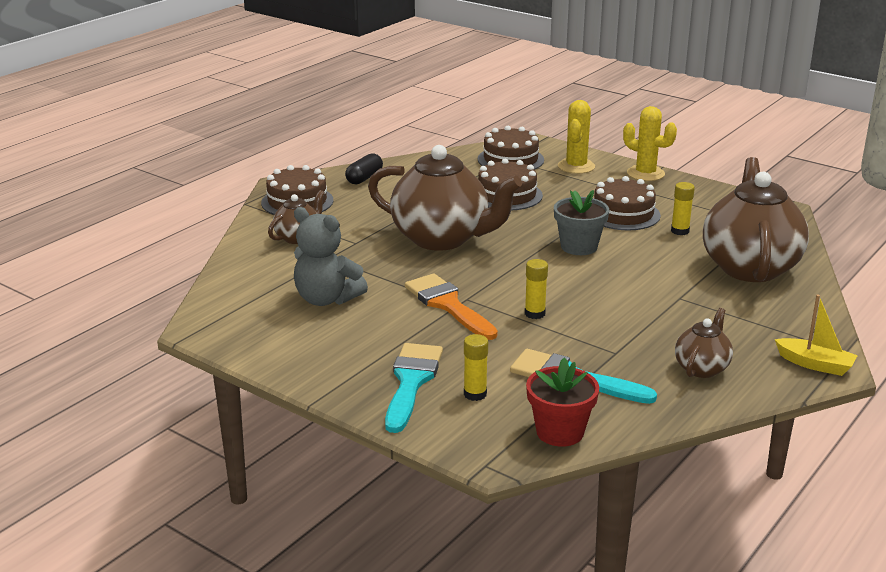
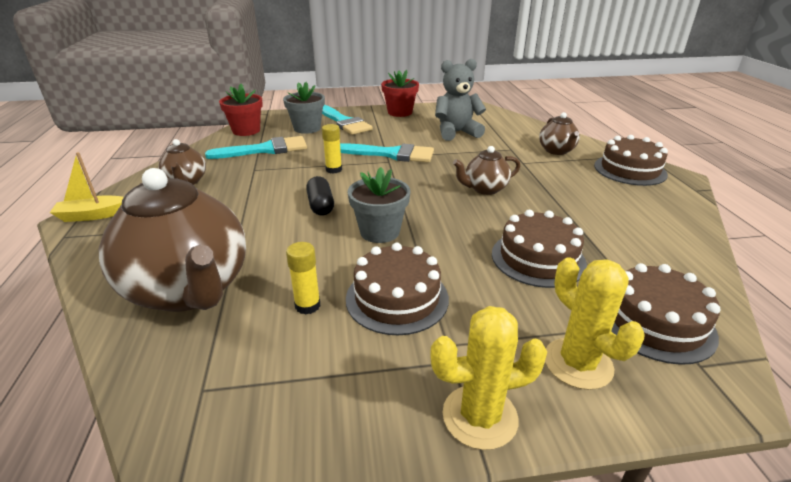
camera: 135 degrees right, 5 degrees up
black capsule [345,153,383,184] -> black capsule moved to [306,176,334,216]
brown teapot [368,145,522,251] -> brown teapot [453,146,520,195], size x0.48
orange brush [405,273,498,340] -> turquoise brush [340,143,434,162]
yellow glue stick [464,334,488,401] -> grey flower pot [283,82,325,134]
none -> red flower pot [381,70,419,117]

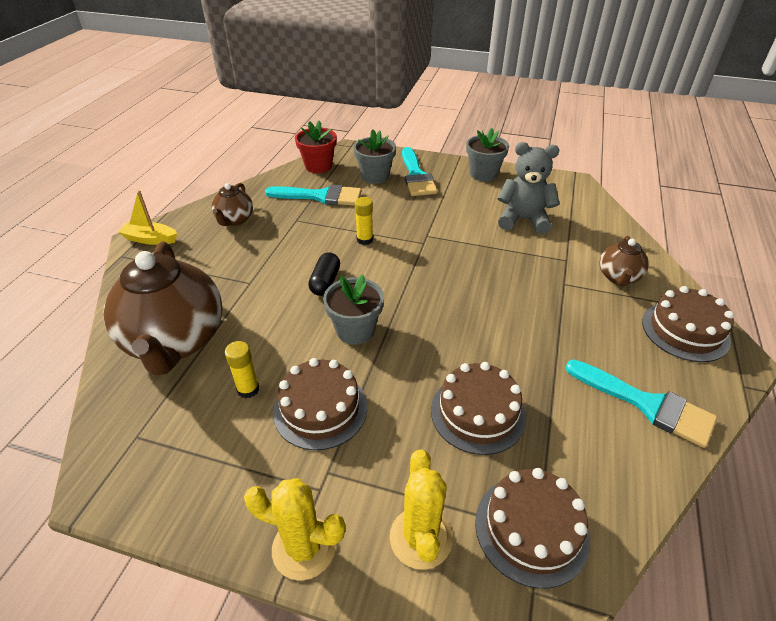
camera: 25 degrees right, 10 degrees up
turquoise brush [340,143,434,162] -> turquoise brush moved to [566,360,717,448]
red flower pot [381,70,419,117] -> grey flower pot [466,128,509,181]
brown teapot [453,146,520,195] -> none

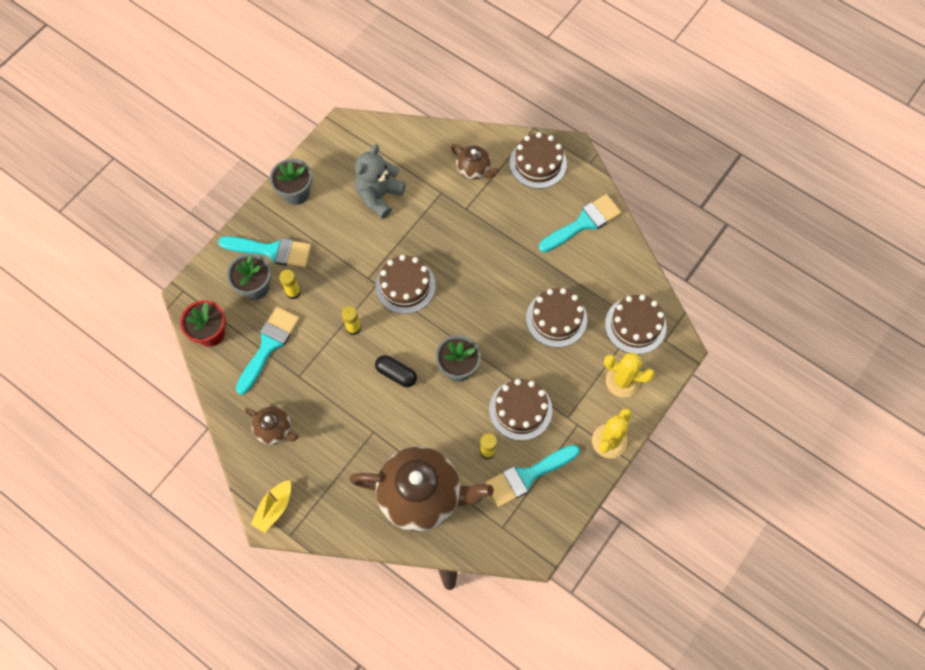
camera: 70 degrees left, 25 degrees up
none -> yellow glue stick [279,269,301,299]
none -> brown cake [375,255,436,314]
none -> turquoise brush [485,445,580,507]

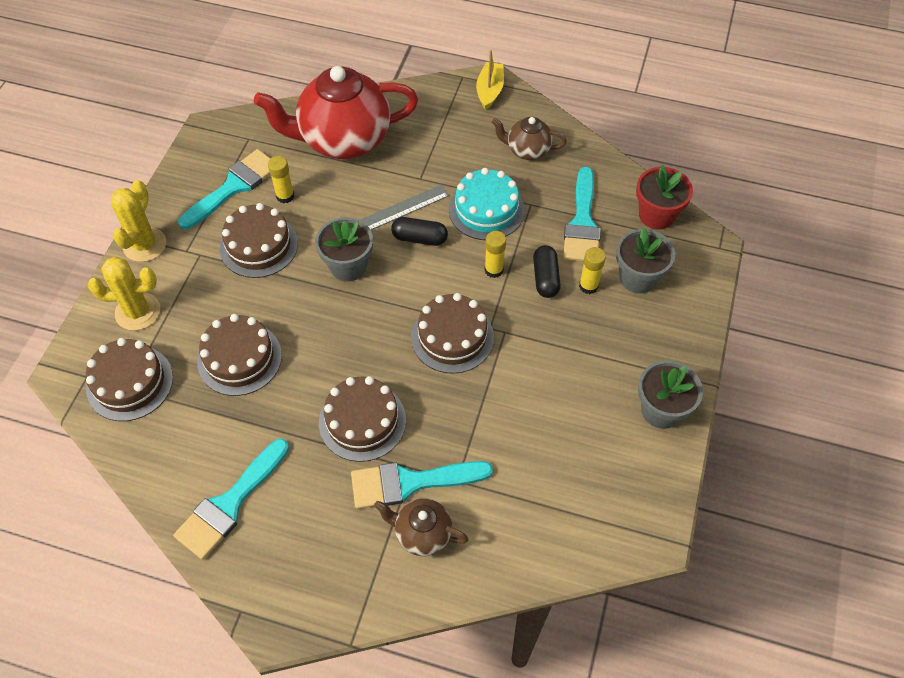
camera: 160 degrees right, 10 degrees down
turquoise brush [218,236,311,268] -> turquoise brush moved to [351,461,493,509]
brown teapot [349,447,494,532] -> red teapot [254,66,418,159]
grey teddy bear [355,144,406,219] -> none
brown cake [510,132,567,189] -> brown cake moved to [319,376,406,462]
none -> grey ruler [360,185,449,230]
none -> turquoise cake [449,168,525,240]
none -> black capsule [533,245,561,298]

